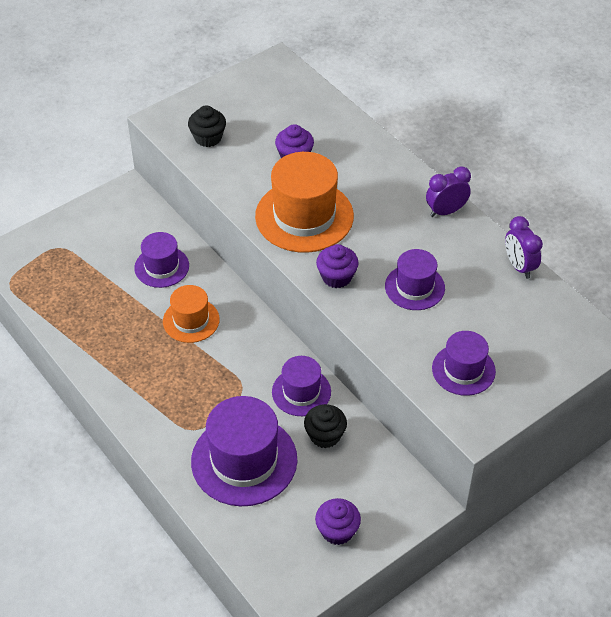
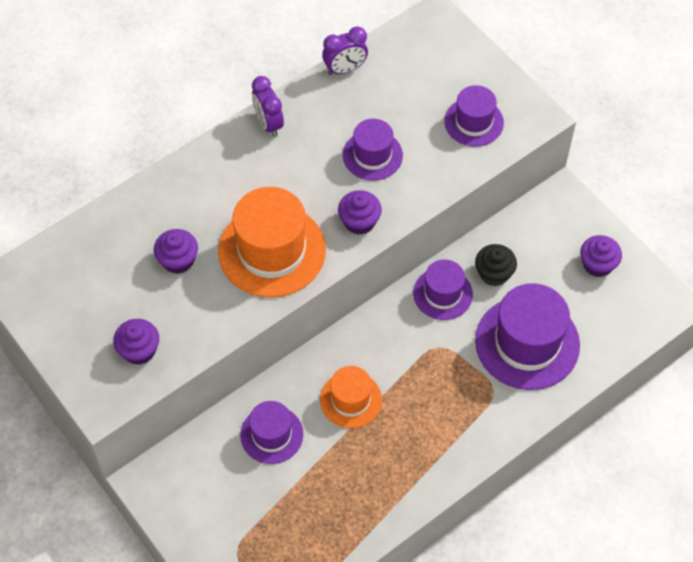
camera: 90 degrees left, 10 degrees up
black cupcake [188,105,226,147] -> purple cupcake [113,319,159,365]

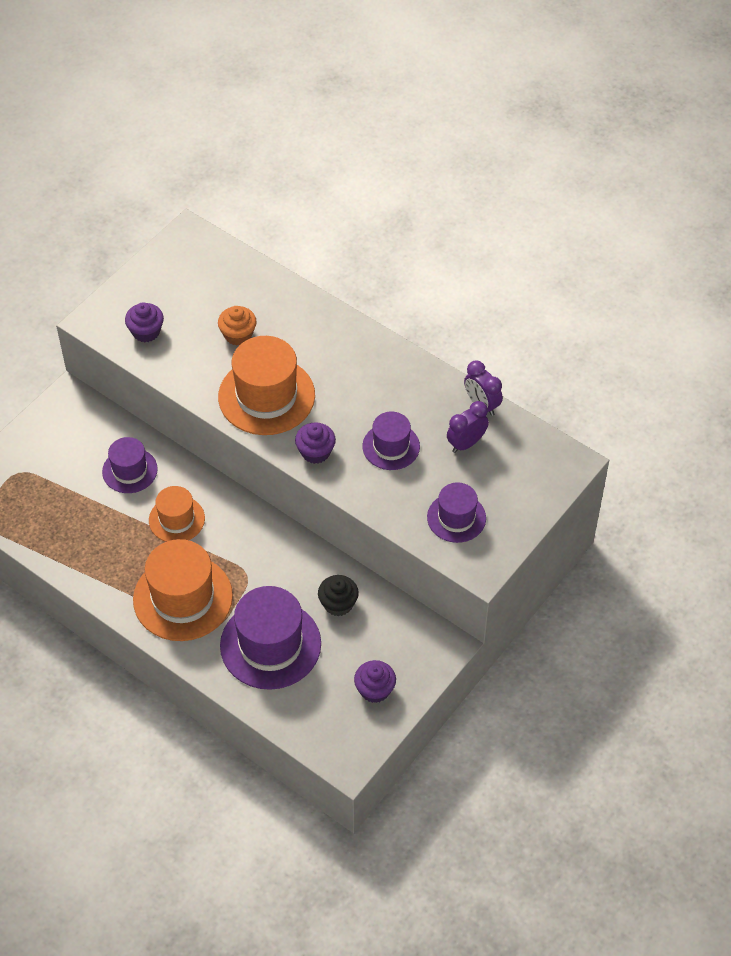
camera: 75 degrees right, 5 degrees down
purple cupcake [154,229,198,274] -> orange cupcake [218,306,257,346]
purple clock [252,76,284,137] -> purple clock moved to [447,401,489,453]
purple hat [413,260,473,320] -> none
none -> orange hat [133,539,233,641]

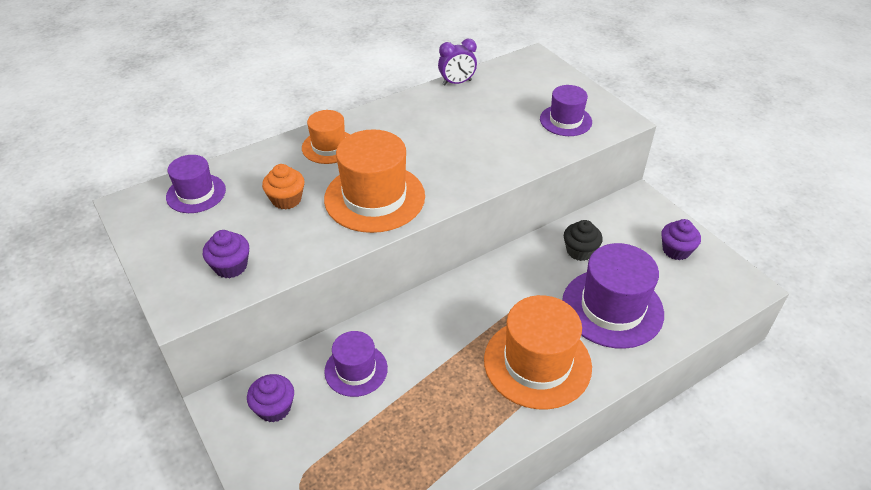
camera: 70 degrees left, 10 degrees down
orange hat [149,486,205,542] -> orange hat moved to [302,110,350,164]
purple cupcake [295,422,336,464] -> purple cupcake moved to [247,374,294,423]
purple hat [362,411,420,470] -> purple hat moved to [166,155,226,213]
purple clock [447,401,489,453] -> none

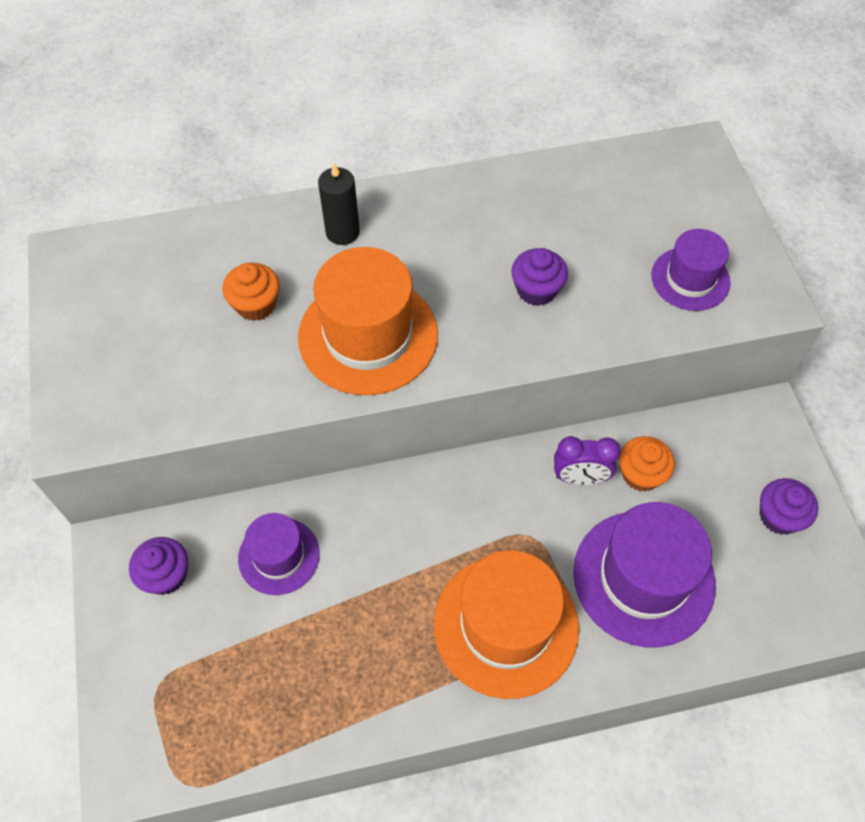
camera: 20 degrees right, 15 degrees up
purple hat [166,155,226,213] -> none
purple cupcake [203,230,249,278] -> purple cupcake moved to [511,248,568,306]
orange hat [302,110,350,164] -> black candle [318,163,360,245]
purple clock [438,39,477,86] -> purple clock moved to [554,436,621,485]
black cupcake [564,220,603,261] -> orange cupcake [619,436,675,492]

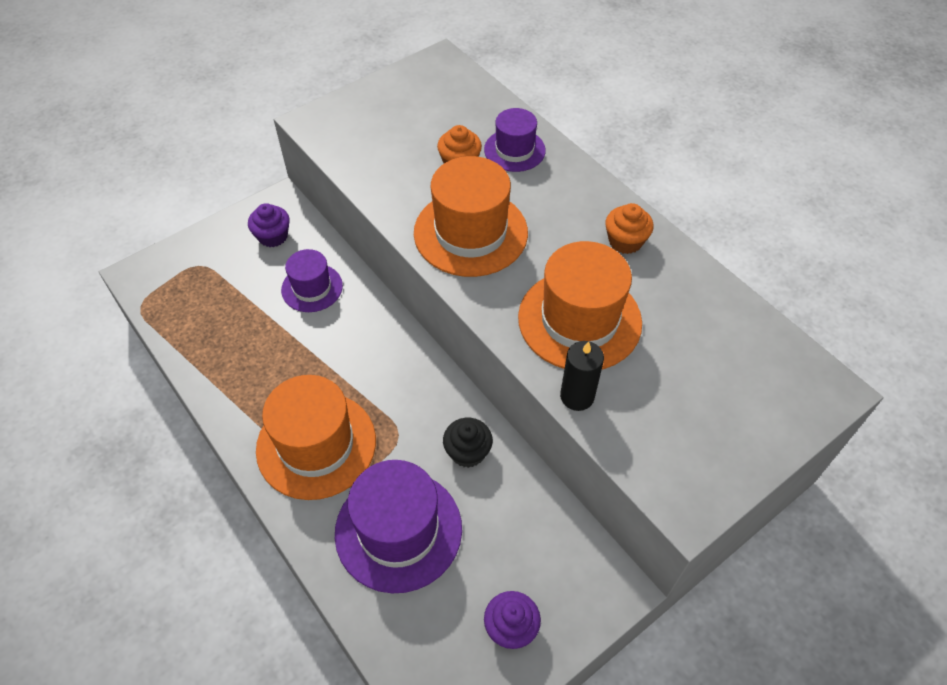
camera: 65 degrees right, 5 degrees down
black candle [318,163,360,245] -> black candle moved to [560,341,604,411]
purple cupcake [511,248,568,306] -> orange hat [518,241,642,370]
purple clock [554,436,621,485] -> black cupcake [443,418,493,468]
orange cupcake [619,436,675,492] -> orange cupcake moved to [605,203,654,254]
purple hat [651,229,731,311] -> purple hat moved to [484,108,546,172]

